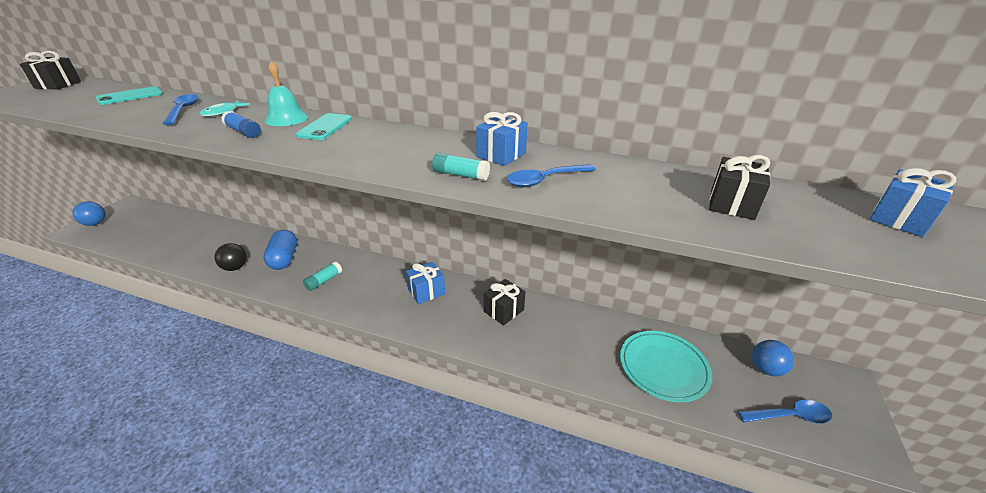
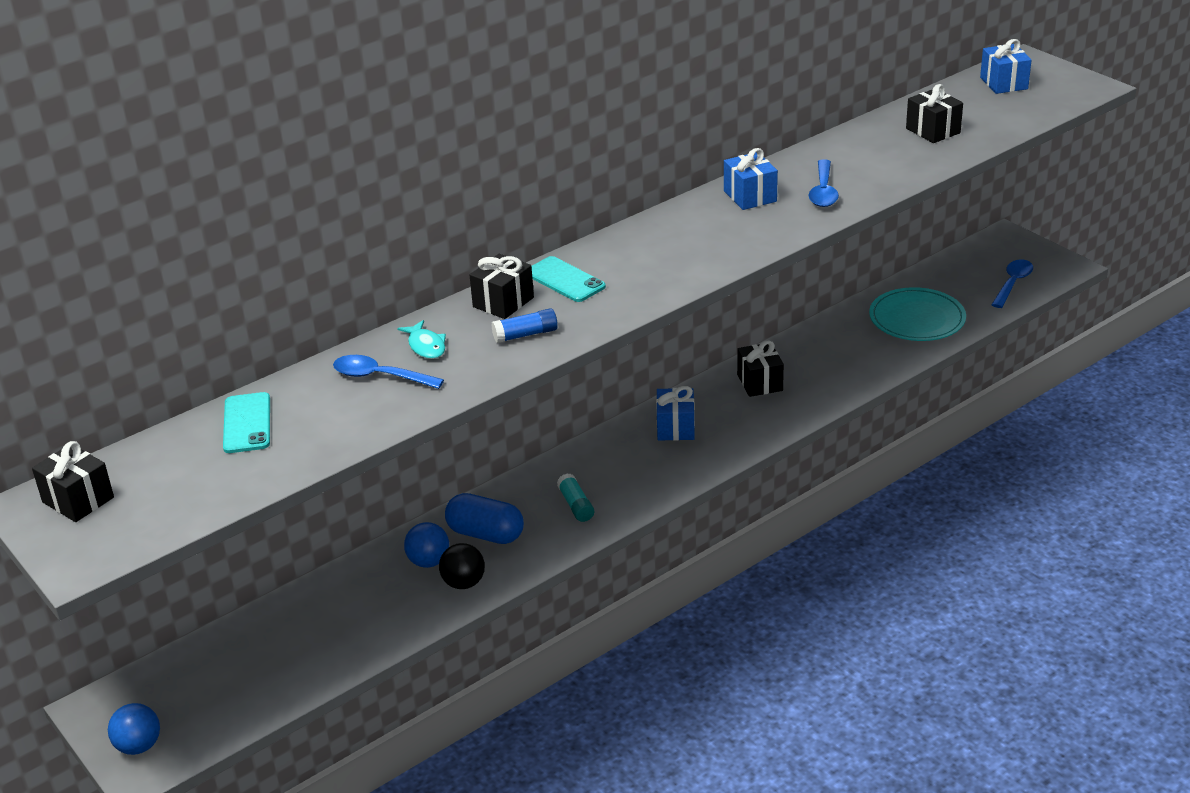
camera: 55 degrees left, 0 degrees up
turquoise bell [265,61,308,126] -> black gift [470,254,534,319]
turquoise glue stick [432,153,490,181] -> none
blue ball [752,340,794,376] -> blue ball moved to [404,522,449,568]

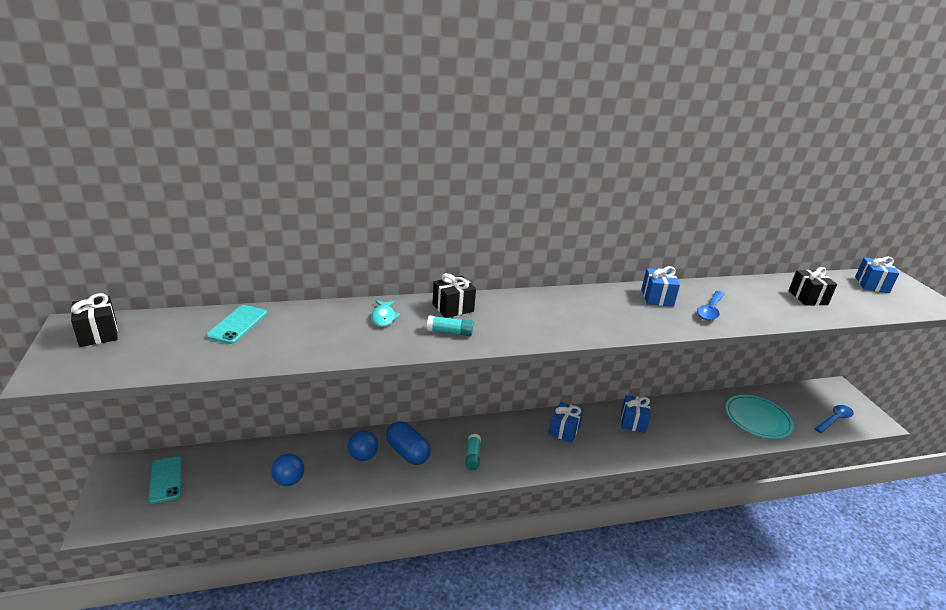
camera: 20 degrees right, 5 degrees down
blue ball [108,703,160,755] -> blue ball moved to [271,454,304,486]
blue spoon [333,355,444,389] -> none
black ball [439,543,485,589] -> none
blue glue stick [492,308,558,343] -> turquoise glue stick [427,315,473,336]
turquoise phone [532,256,606,302] -> turquoise phone moved to [149,456,182,504]
black gift [737,340,784,397] -> blue gift [621,395,651,433]

